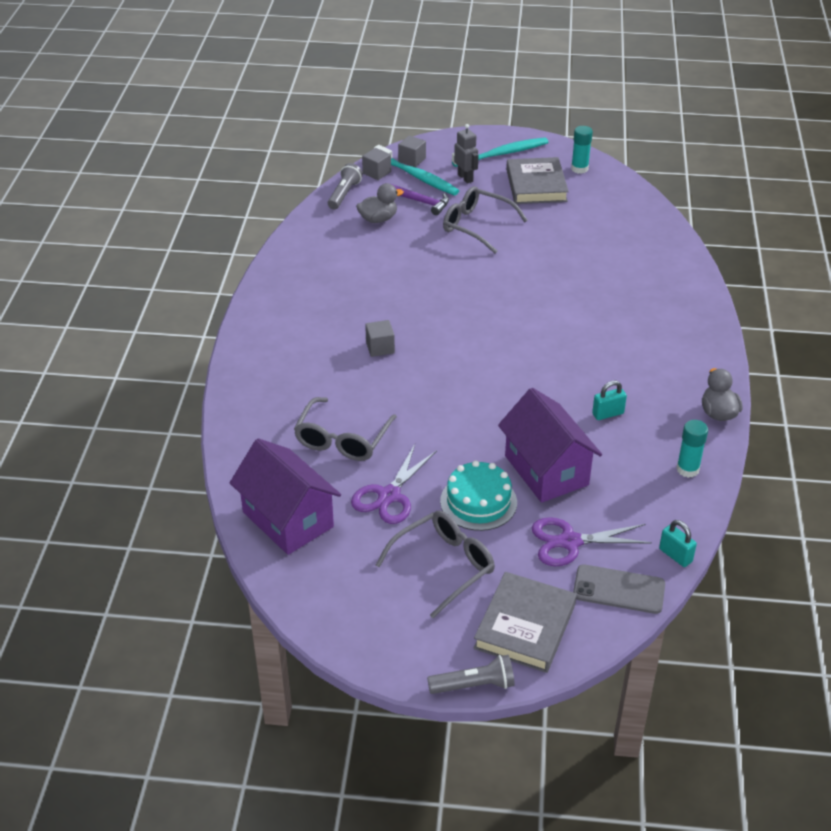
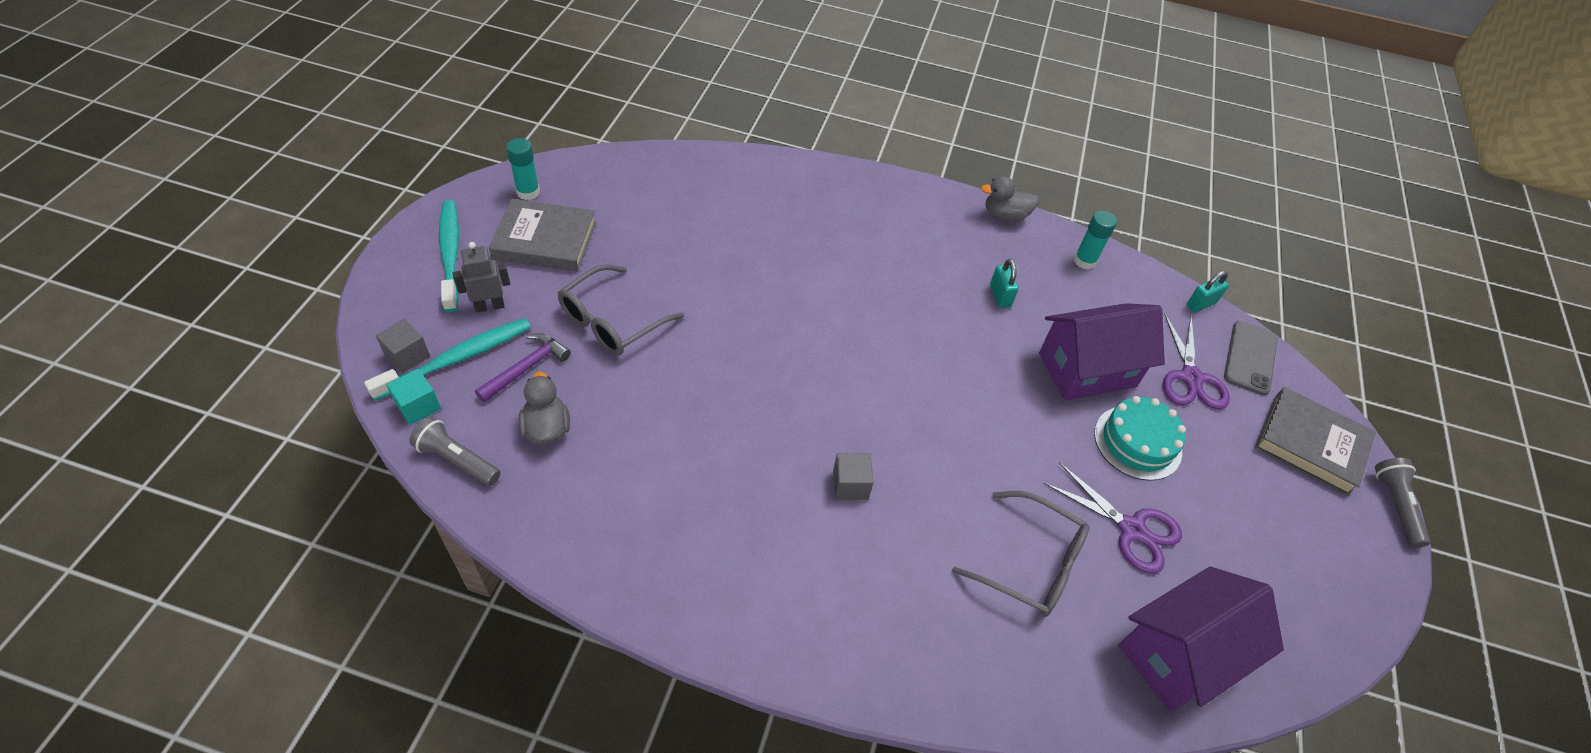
camera: 85 degrees left, 10 degrees up
grey cube [362,148,391,180] -> turquoise cube [386,369,441,425]
grey glasses [376,511,495,618] -> none

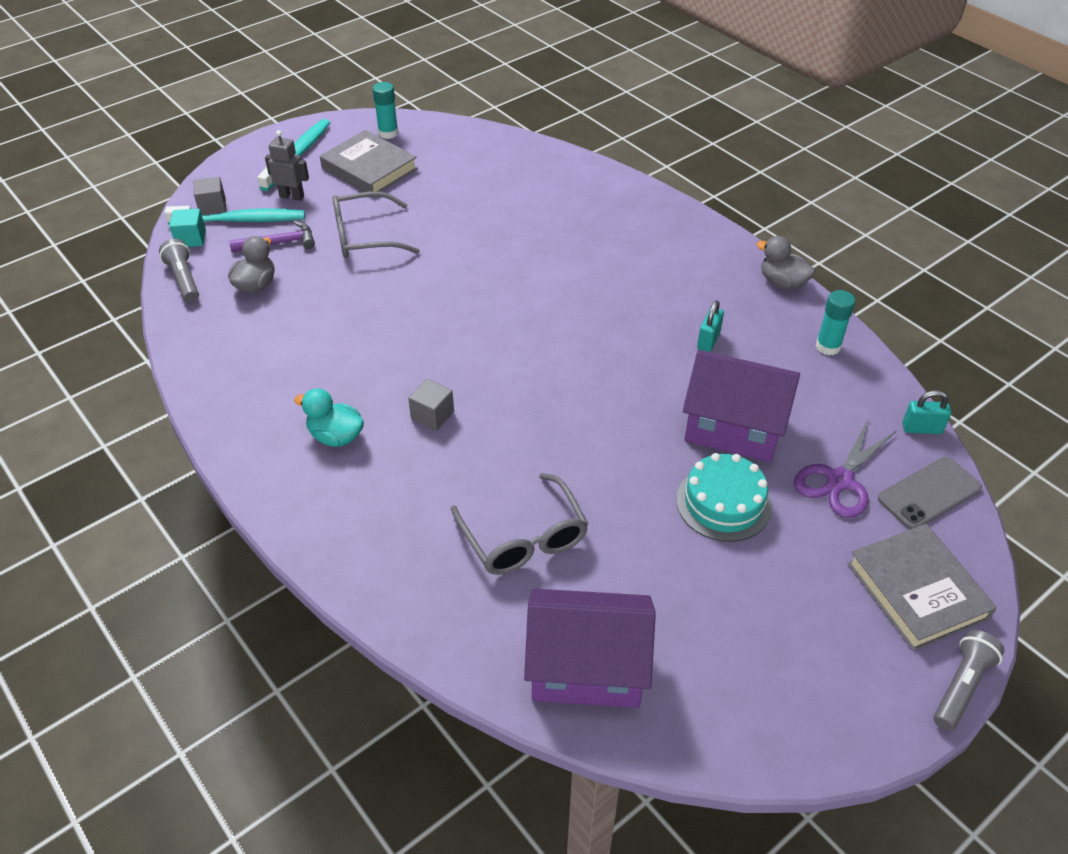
camera: 40 degrees right, 5 degrees down
purple scissors [1043,462,1182,574] -> none
none -> turquoise duck [294,388,364,447]

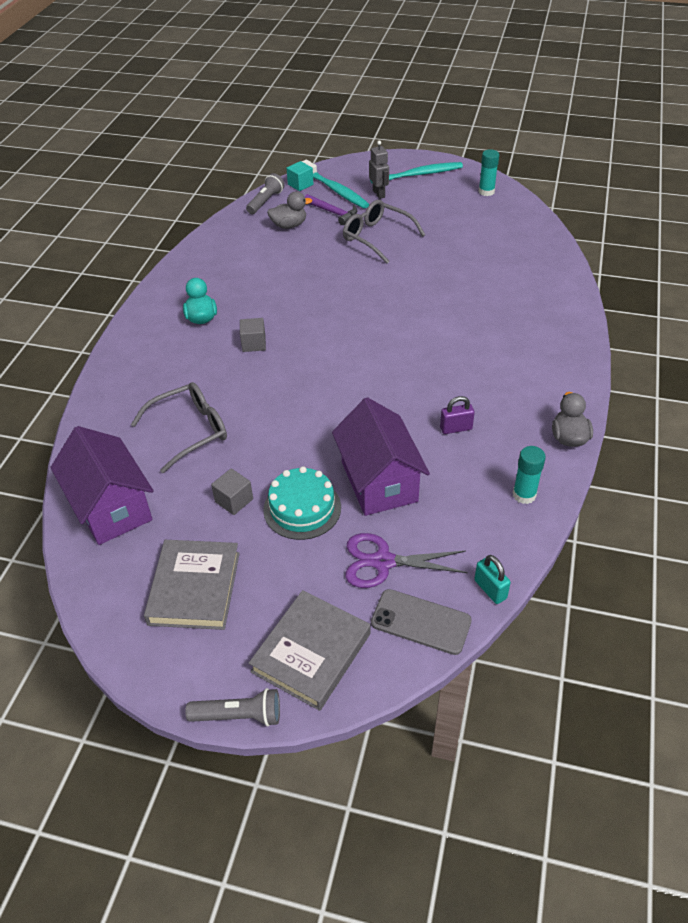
camera: 55 degrees right, 0 degrees up
grey cube [194,177,226,215] -> grey cube moved to [211,468,253,515]
grey book [320,130,418,192] -> grey book moved to [144,540,240,630]
grey glasses [451,473,589,575] -> grey glasses turned 150 degrees counterclockwise [131,382,227,473]
turquoise padlock [697,300,724,352] -> purple padlock [440,396,475,434]

